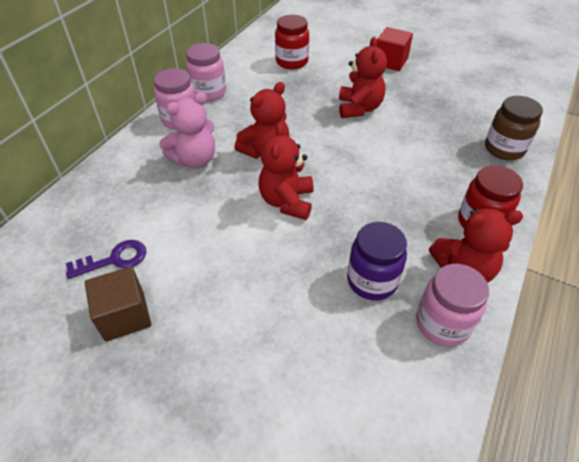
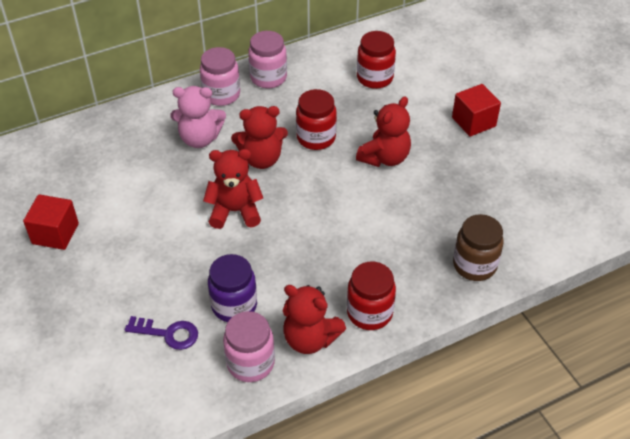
camera: 35 degrees right, 0 degrees up
purple key [66,240,146,279] -> purple key moved to [125,316,198,350]
brown cube [85,266,151,342] -> red cube [23,194,79,250]
red teddy bear [259,123,314,220] -> red teddy bear turned 45 degrees clockwise [203,149,263,229]
none -> red jar [296,89,337,150]

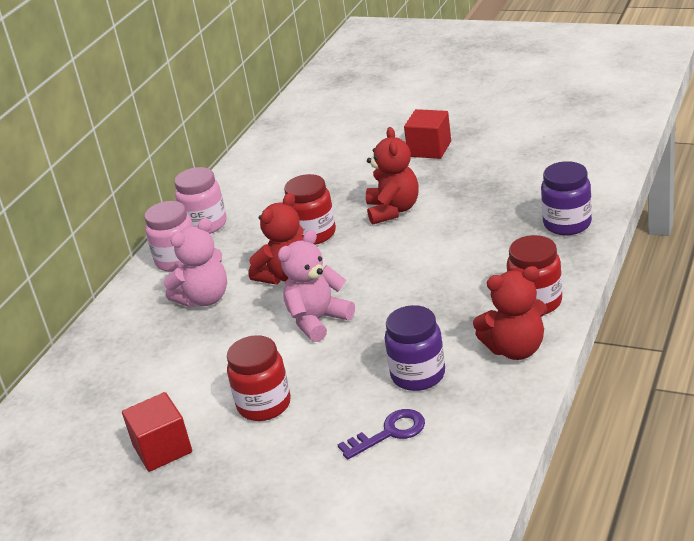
camera: 35 degrees left, 15 degrees down
red teddy bear [203,149,263,229] -> pink teddy bear [278,230,355,342]
pink jar [223,311,275,382] -> none
red jar [357,31,396,89] -> red jar moved to [227,335,291,421]
brown jar [453,214,504,281] -> purple jar [541,161,592,235]

